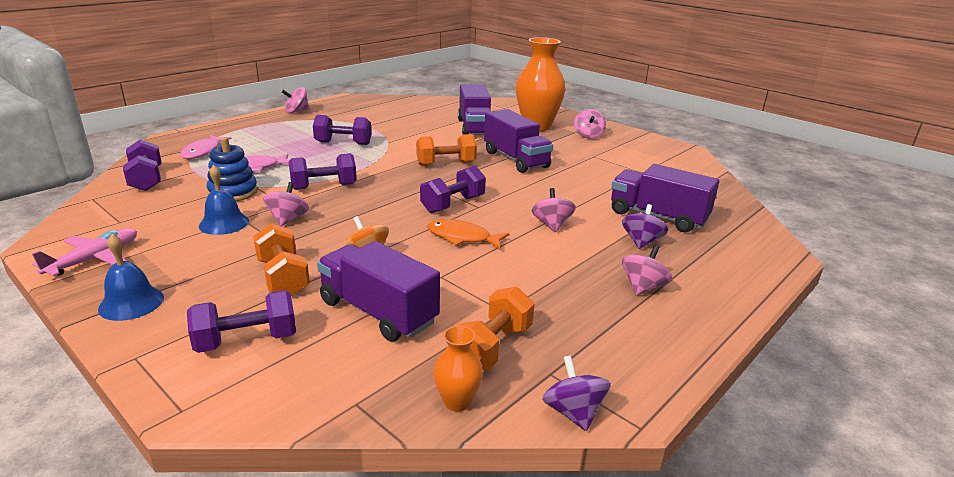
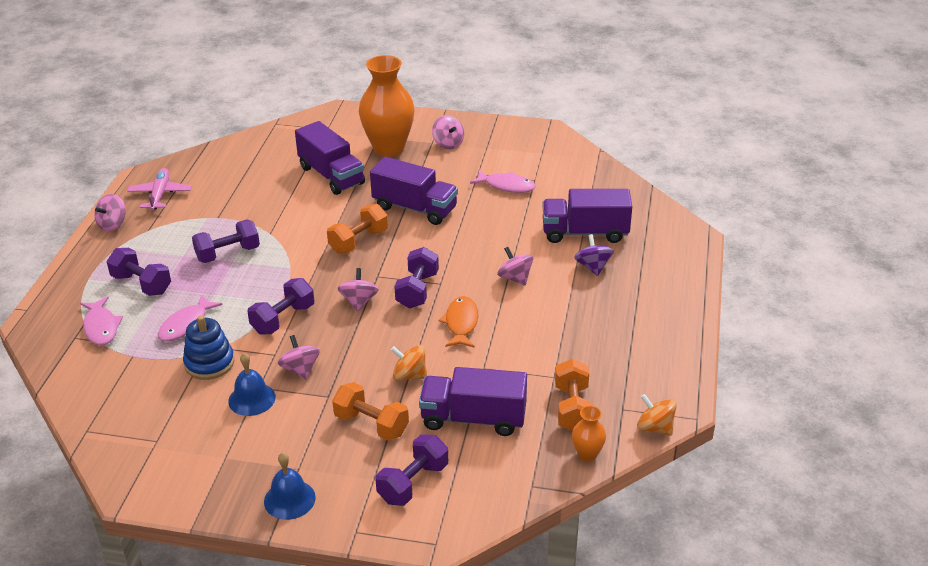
camera: 30 degrees left, 10 degrees up
pink plane [32,228,137,276] -> pink plane moved to [127,168,192,211]
purple dumbbell [123,139,161,191] -> purple dumbbell moved to [107,248,171,296]
orange fish [427,219,510,249] -> orange fish turned 105 degrees clockwise [438,296,478,348]
purple spinning top [542,355,611,431] -> orange spinning top [637,394,677,436]
pink spinning top [622,246,672,295] -> pink spinning top moved to [338,268,379,312]
none -> pink fish [470,170,535,193]

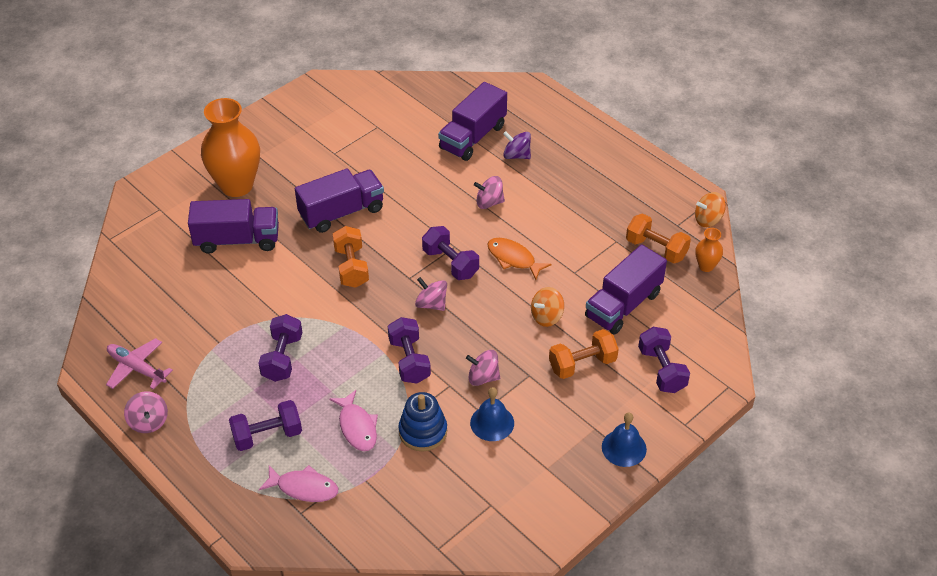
camera: 55 degrees left, 10 degrees up
pink spinning top [432,115,464,149] -> none
pink fish [470,170,535,193] -> none

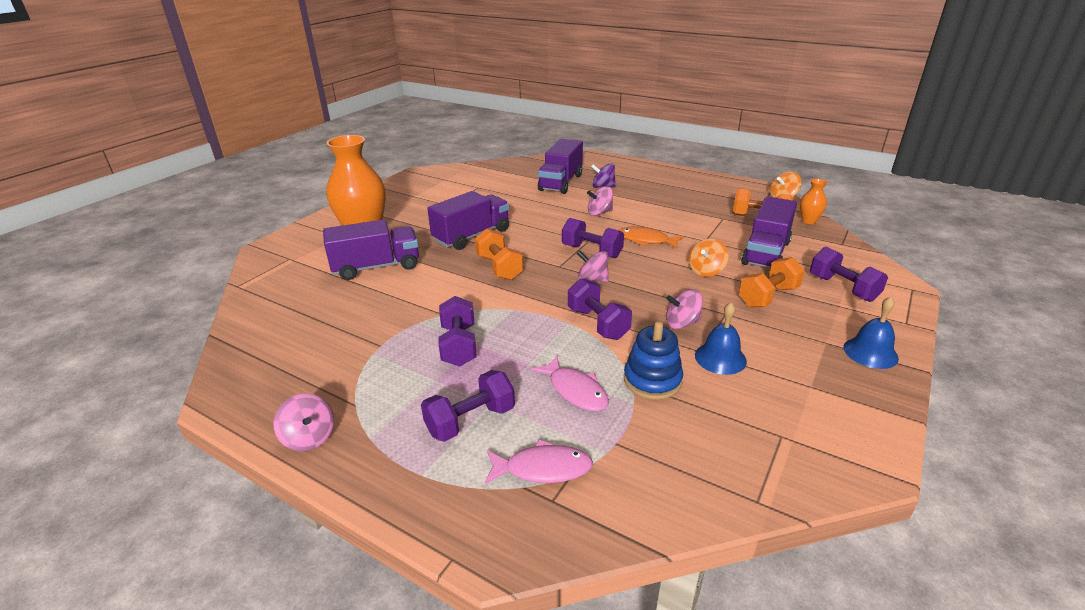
camera: 15 degrees left, 15 degrees down
pink plane [106,338,173,389] -> none

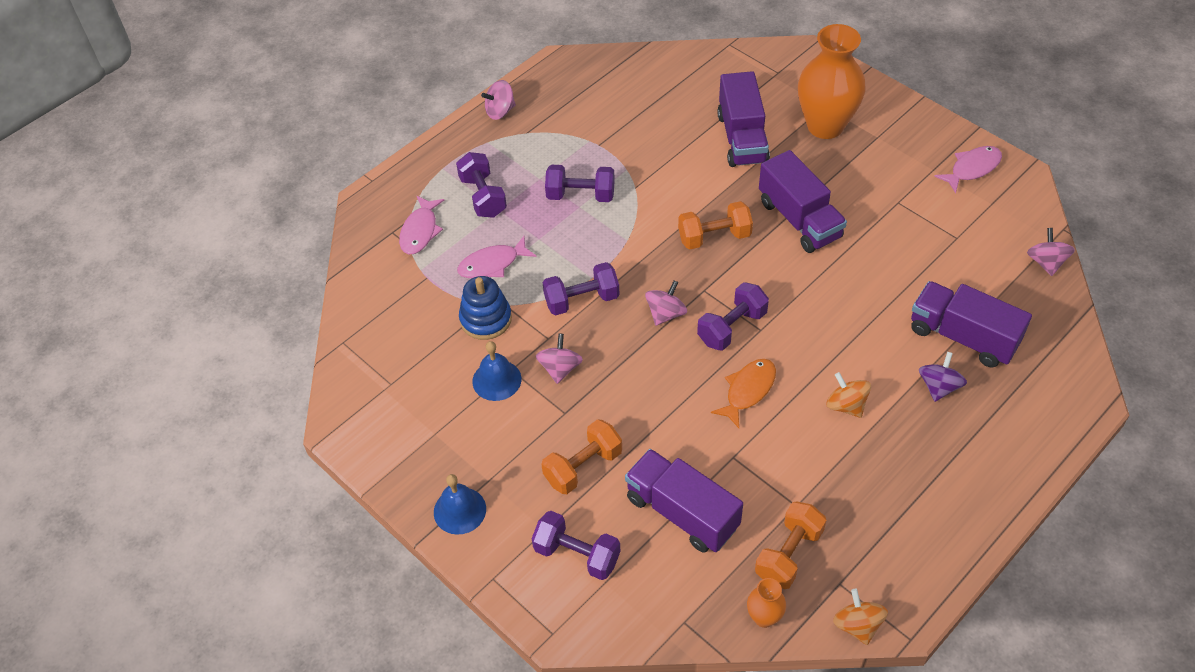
camera: 105 degrees right, 20 degrees up
pink spinning top [587,186,613,216] -> pink spinning top moved to [1027,228,1075,276]
orange spinning top [689,238,729,277] -> orange spinning top moved to [826,372,871,418]
orange dumbbell [739,257,805,308] -> orange dumbbell turned 75 degrees clockwise [541,419,622,494]
purple dumbbell [810,247,888,302] -> purple dumbbell turned 45 degrees clockwise [532,511,620,580]
none -> pink fish [934,146,1002,193]

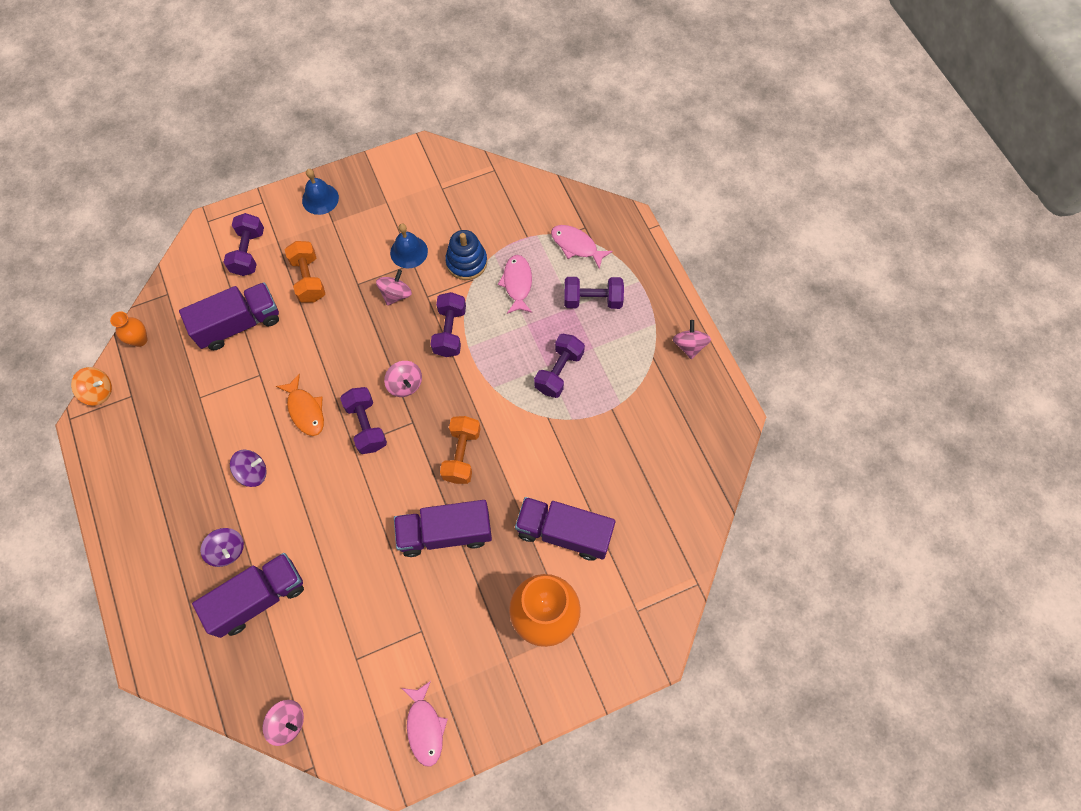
camera: 110 degrees right, 15 degrees up
purple dumbbell [532,511,620,580] -> purple dumbbell turned 45 degrees counterclockwise [223,213,264,276]
pink spinning top [536,334,583,384] -> pink spinning top turned 90 degrees counterclockwise [376,269,412,306]
orange dumbbell [755,501,826,589] -> none
orange spinning top [826,372,871,418] -> purple spinning top [230,450,267,487]

